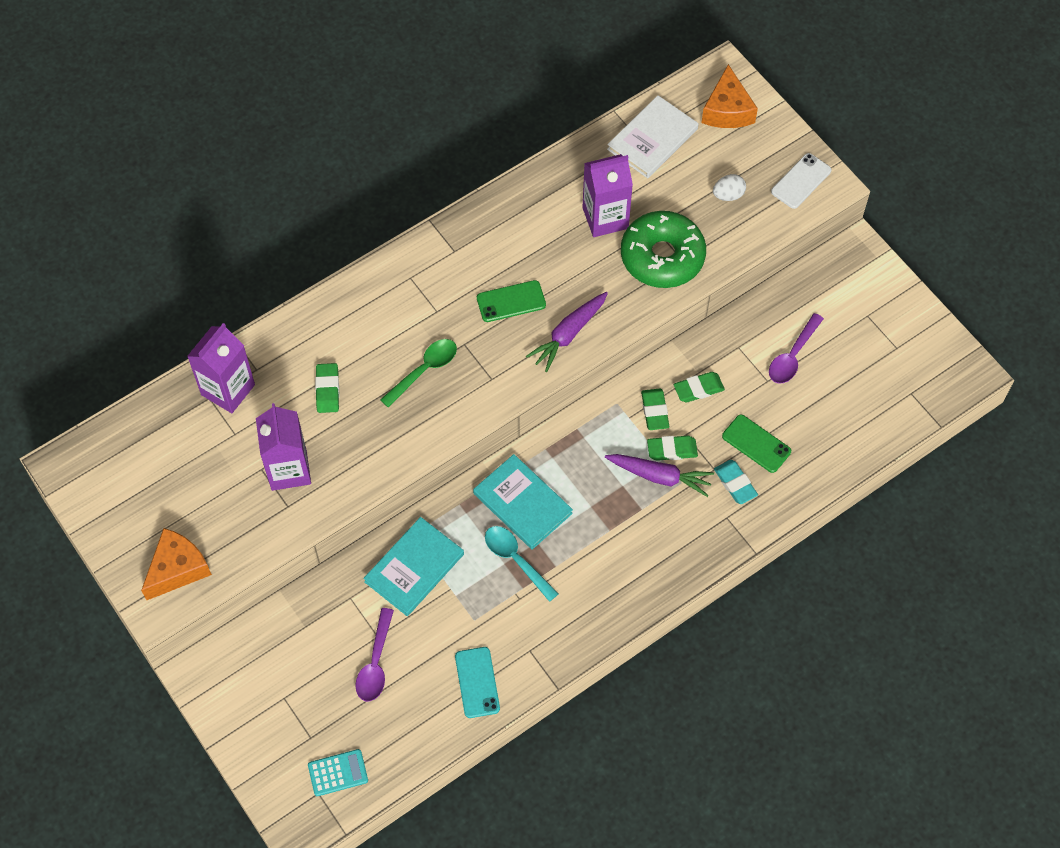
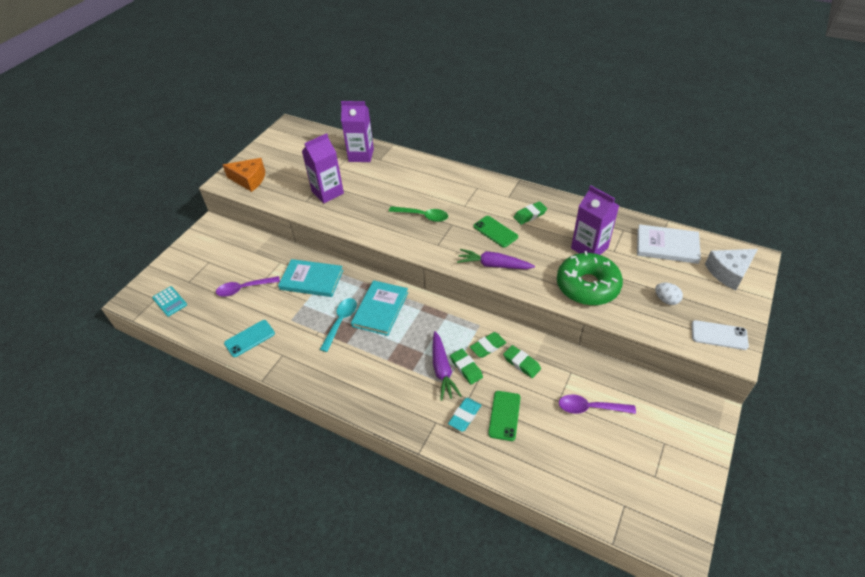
camera: 65 degrees right, 15 degrees down
green eraser [315,363,339,413] -> green eraser moved to [513,201,547,225]
orange cheese [701,64,758,128] -> white cheese [705,249,758,291]

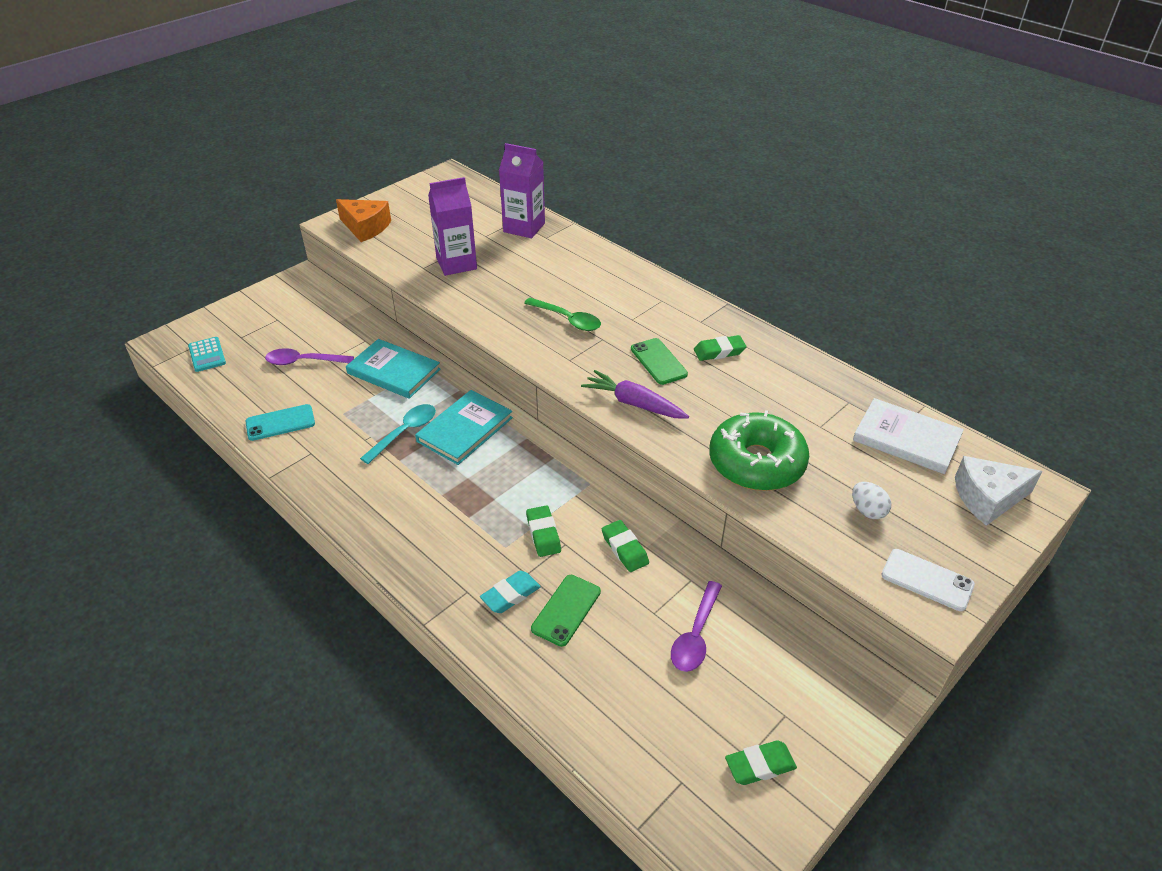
camera: 15 degrees right, 5 degrees down
purple carrot [432,331,462,401] -> none
green eraser [470,332,507,358] -> green eraser moved to [725,740,797,785]
purple spoon [559,395,636,414] -> purple spoon turned 90 degrees counterclockwise [671,581,722,672]
purple carton [571,185,619,255] -> none

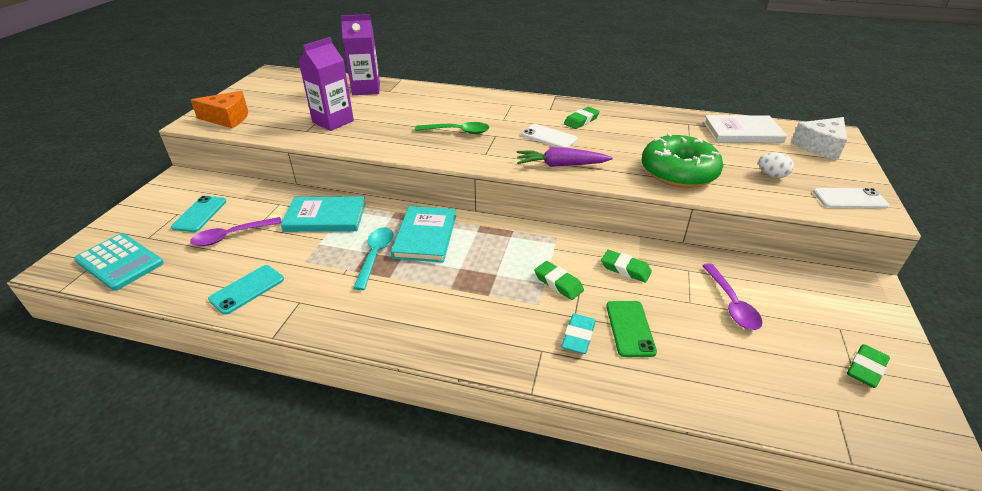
camera: 30 degrees left, 5 degrees down
turquoise calculator [188,337,226,372] -> turquoise calculator [74,233,164,291], size x1.61
green phone [631,338,688,385] -> white phone [521,124,578,148]
none -> turquoise phone [171,196,227,232]

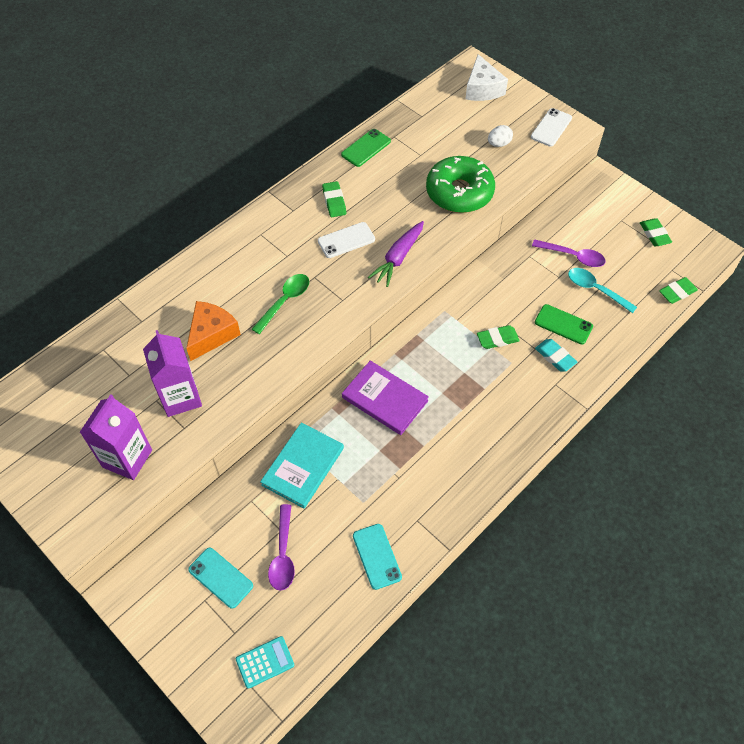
camera: 60 degrees left, 20 degrees up
turquoise calculator [74,233,164,291] -> turquoise calculator [236,636,294,689], size x0.62
orange cheese [191,91,248,128] -> orange cheese moved to [186,301,241,361]
purple carton [341,14,380,95] -> purple carton moved to [80,394,152,480]
turquoise spoon [353,227,394,290] -> turquoise spoon moved to [568,268,637,313]
turquoise book [391,206,456,262] -> purple book [342,360,429,435]
green eraser [601,250,652,283] -> green eraser moved to [659,277,698,304]
white book [703,115,787,143] -> none
none -> green phone [341,129,391,167]

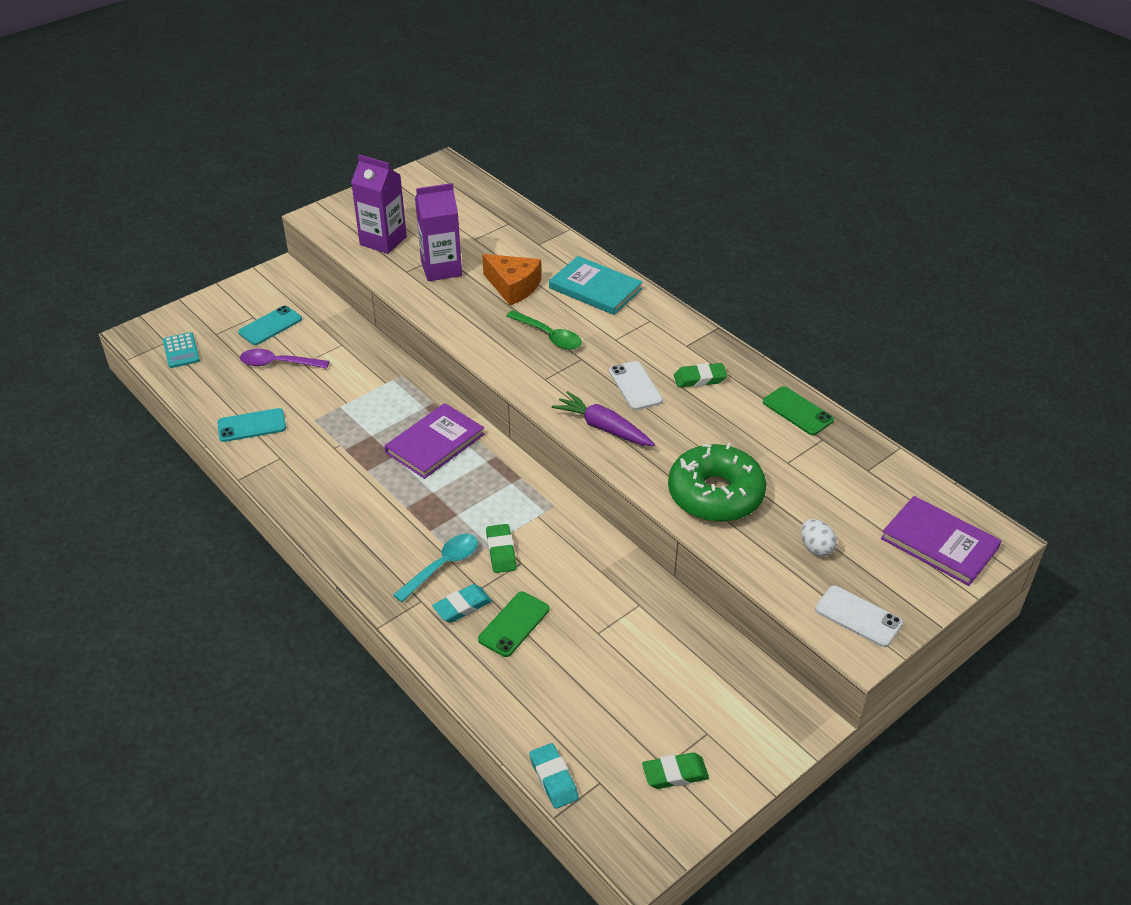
camera: 95 degrees right, 15 degrees down
turquoise book [260,422,344,509] -> turquoise book moved to [549,256,642,315]
white cheese [465,54,508,101] -> purple book [881,496,1001,586]
purple spoon [532,239,606,267] -> none
turquoise spoon [568,268,637,313] -> turquoise spoon moved to [393,534,478,602]
green eraser [659,277,698,304] -> turquoise eraser [529,743,579,809]

